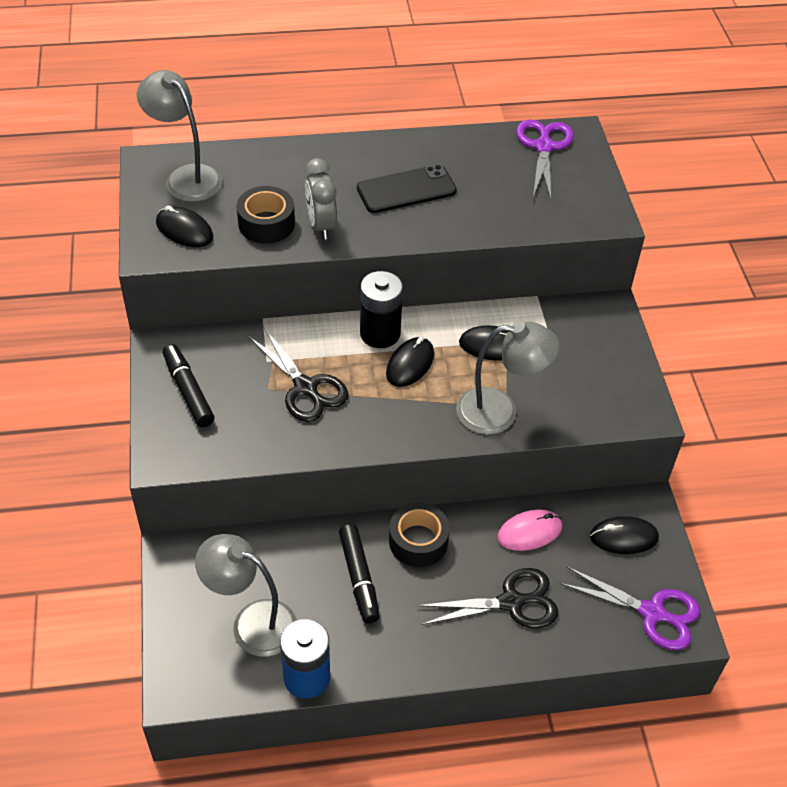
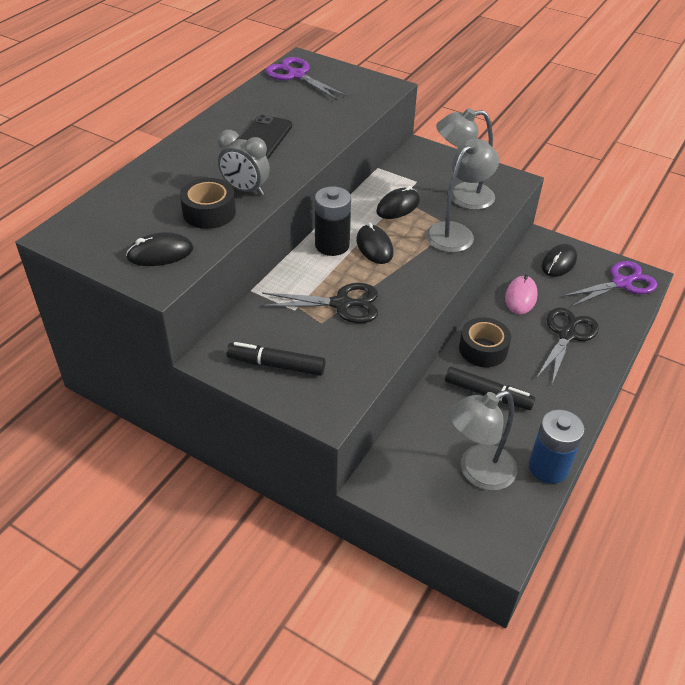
camera: 50 degrees left, 5 degrees down
grey lamp [137,70,223,202] -> grey lamp moved to [436,108,495,210]

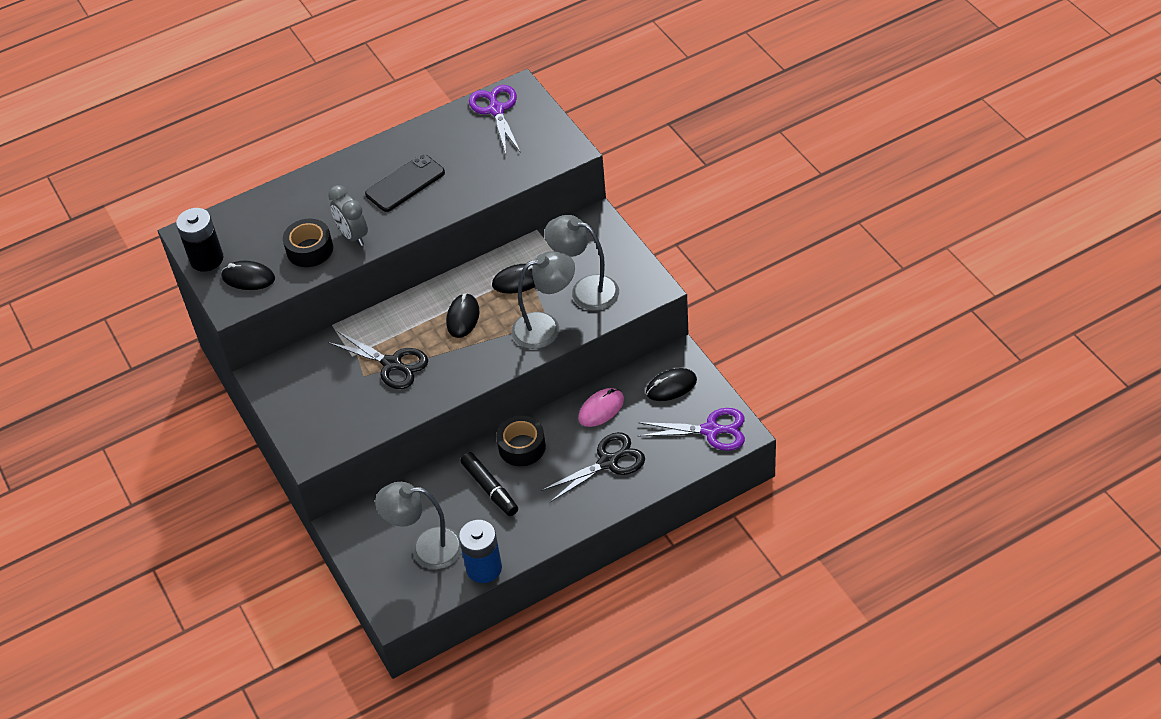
camera: 35 degrees right, 5 degrees up
black marker [226,342,326,376] -> none
black battery [315,186,351,256] -> black battery moved to [176,208,224,272]

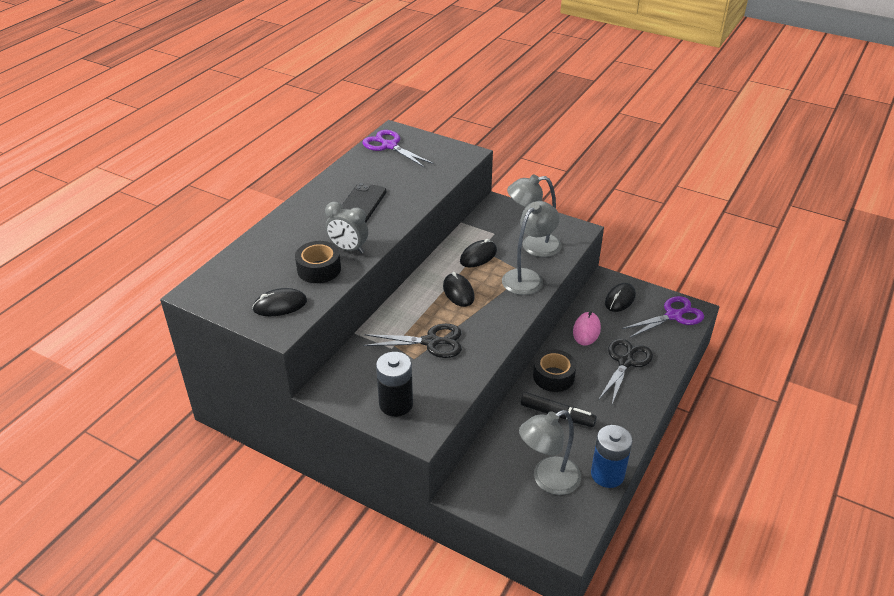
camera: 35 degrees left, 10 degrees down
black battery [176,208,224,272] -> black battery moved to [376,352,413,417]

